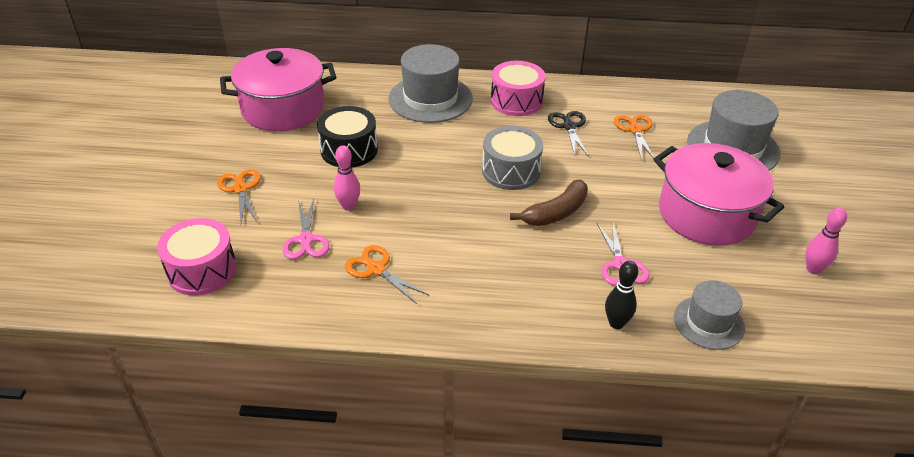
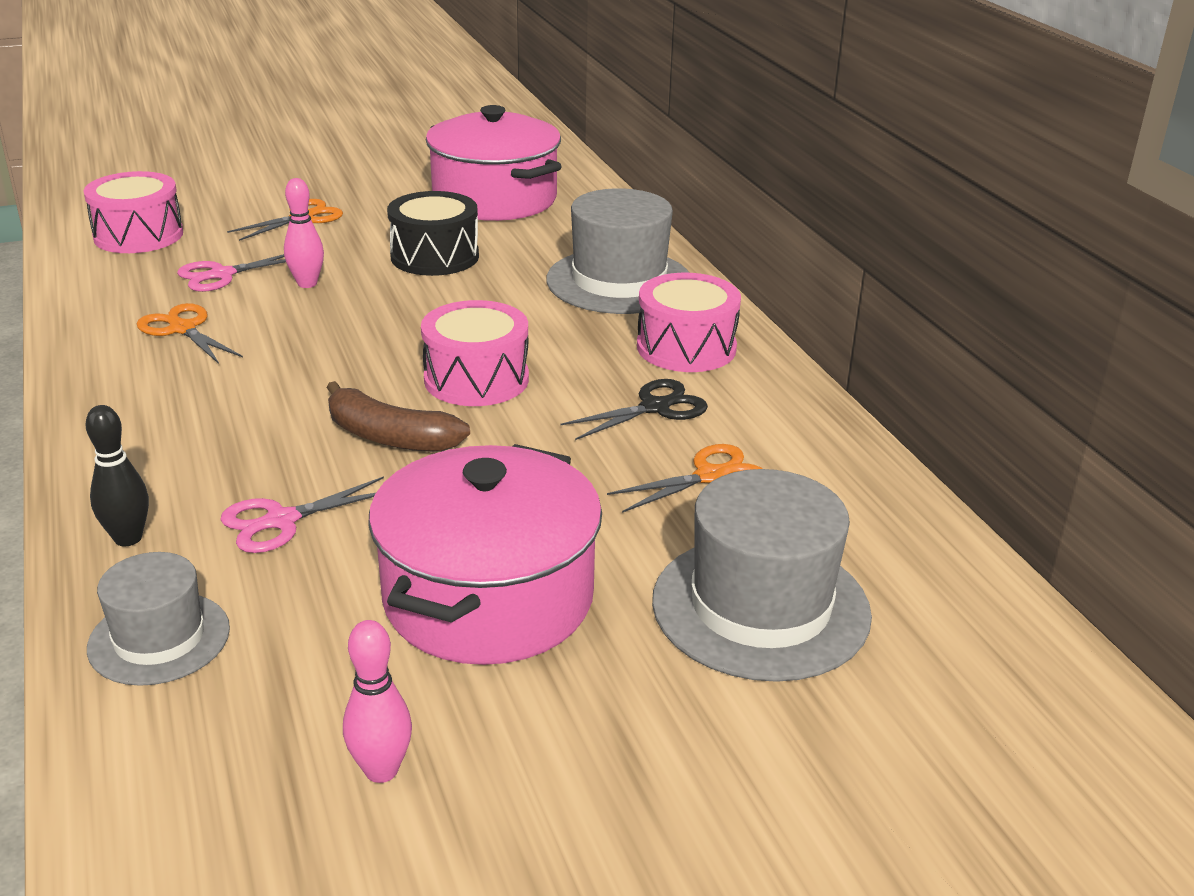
camera: 65 degrees right, 10 degrees down
orange scissors [345,245,430,304] -> orange scissors turned 60 degrees counterclockwise [137,303,243,364]
grey drum [482,126,543,190] -> pink drum [421,300,529,406]

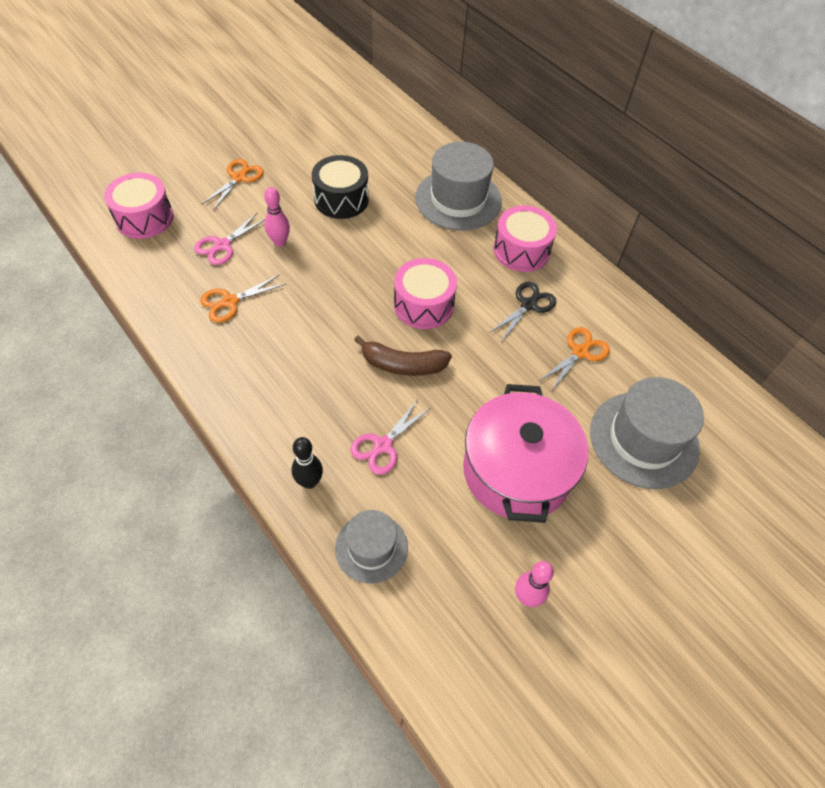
camera: 20 degrees left, 25 degrees up
orange scissors [137,303,243,364] -> orange scissors turned 60 degrees counterclockwise [200,275,286,323]
pink pot [426,105,562,221] -> none

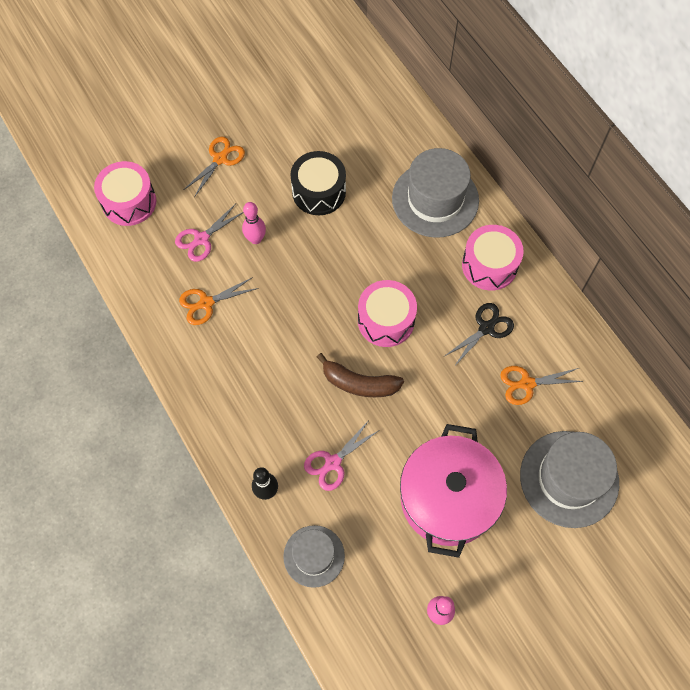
camera: 10 degrees right, 10 degrees up
orange scissors [539,327,610,390] -> orange scissors turned 150 degrees counterclockwise [500,366,584,405]

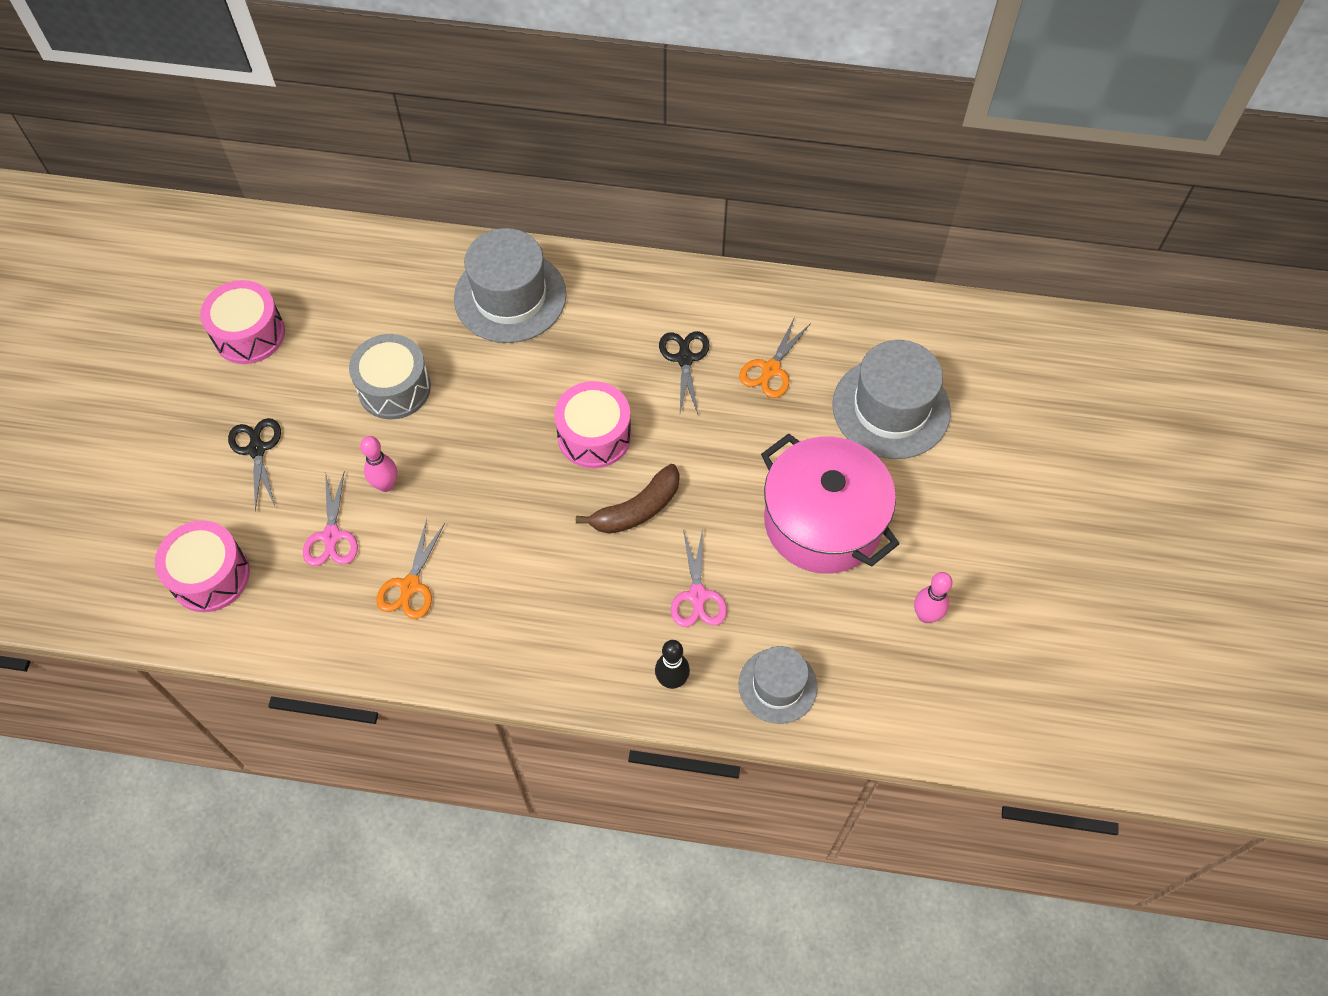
camera: 50 degrees left, 5 degrees down
orange scissors [184,136,245,196] -> black scissors [228,418,281,511]
black drum [290,151,346,215] -> grey drum [349,334,431,419]
pink drum [462,225,524,291] -> pink drum moved to [200,280,285,364]

